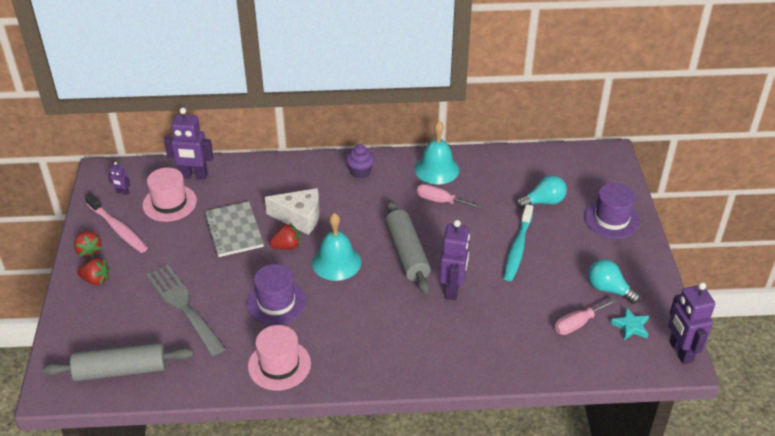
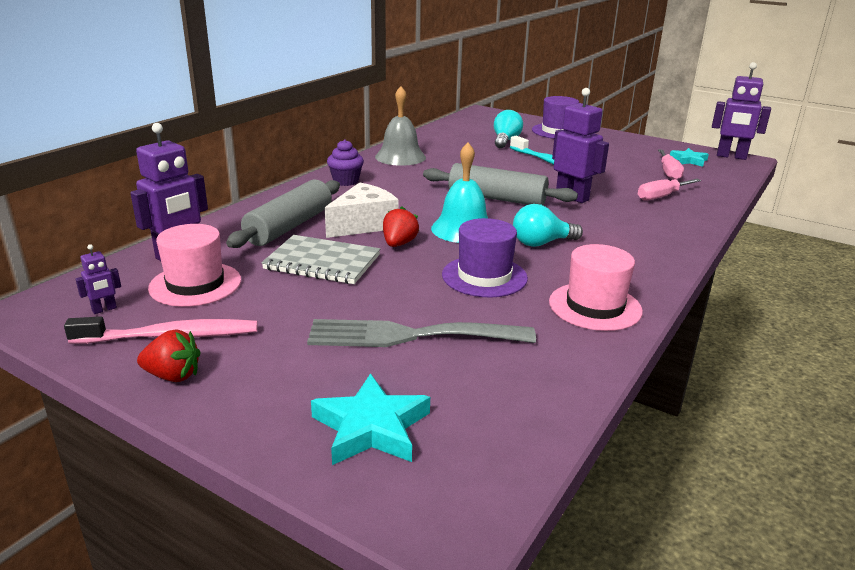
camera: 55 degrees left, 15 degrees down
grey rolling pin [42,342,194,381] -> grey rolling pin moved to [226,180,340,248]
red strawberry [77,258,110,285] -> none
turquoise bell [415,121,459,184] -> grey bell [375,86,426,166]
pink screwdriver [417,184,481,209] -> pink screwdriver moved to [638,179,701,201]
turquoise light bulb [588,259,640,304] -> turquoise light bulb moved to [513,204,583,247]
none -> turquoise star [311,373,430,465]

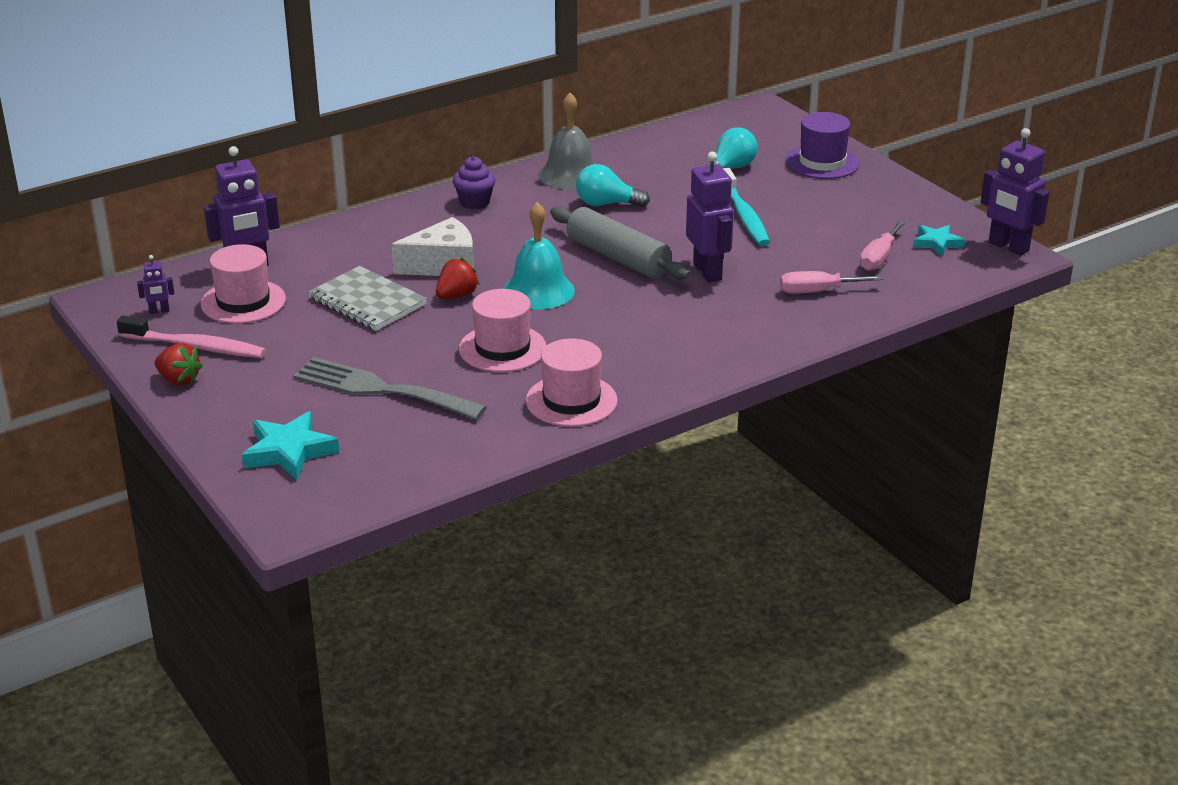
camera: 25 degrees right, 5 degrees up
grey rolling pin [226,180,340,248] -> none
purple hat [442,218,528,298] -> pink hat [459,289,546,372]
turquoise light bulb [513,204,583,247] -> turquoise light bulb moved to [576,164,650,207]

